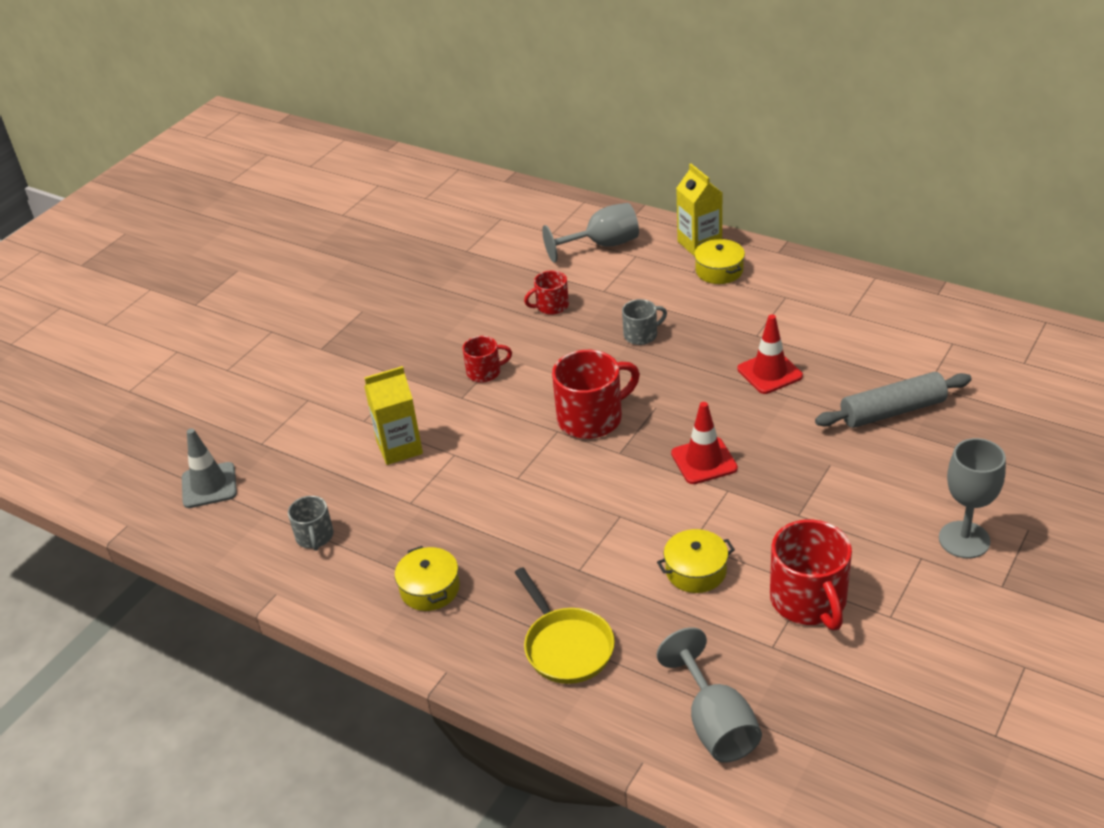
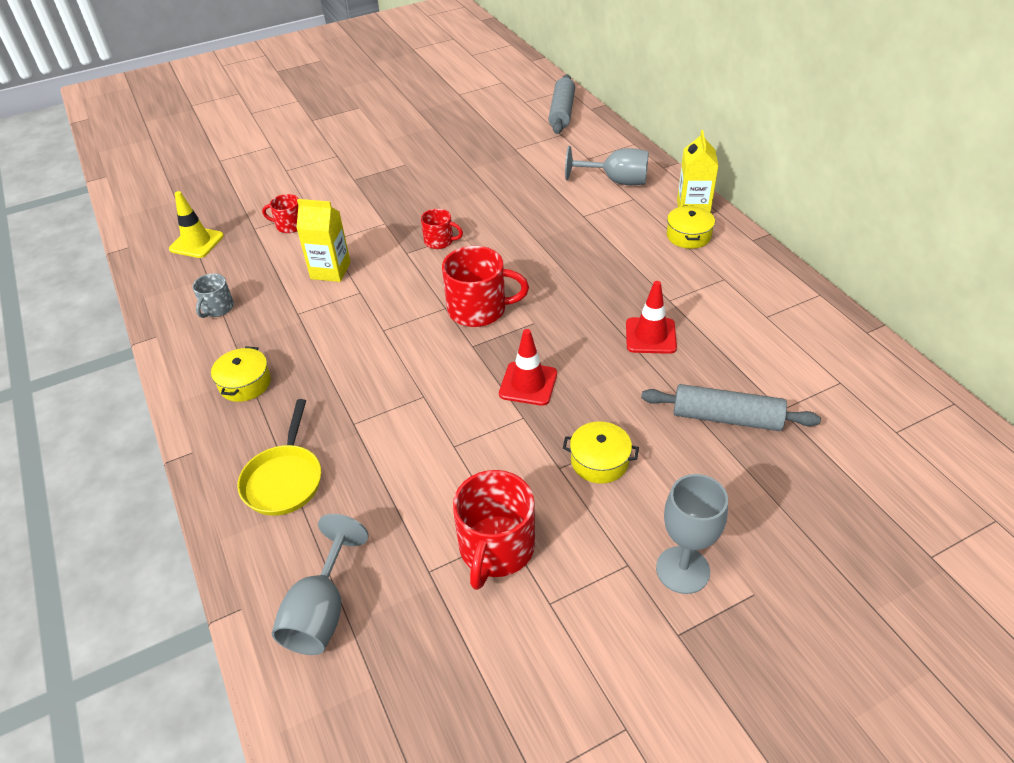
camera: 30 degrees right, 5 degrees up
grey traffic cone [182,428,237,508] -> yellow traffic cone [169,191,224,258]
red mug [524,271,569,315] -> red mug moved to [262,194,298,233]
grey mug [622,299,667,345] -> none
yellow pot [657,529,735,593] -> yellow pot moved to [563,421,639,484]
none -> grey rolling pin [549,75,575,134]

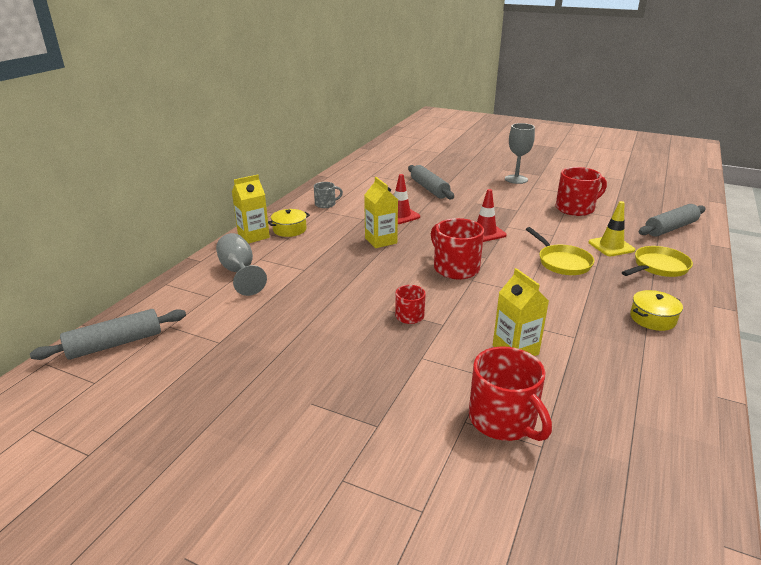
camera: 130 degrees left, 15 degrees down
yellow traffic cone [169,191,224,258] -> yellow traffic cone moved to [588,201,635,256]
grey mug [192,273,234,318] -> grey mug moved to [314,182,343,208]
red mug [262,194,298,233] -> red mug [469,347,552,441], size x1.81
grey goblet [272,514,369,655] -> grey rolling pin [639,204,706,236]
yellow pot [563,421,639,484] -> none
none -> yellow carton [364,177,398,248]
none -> yellow pan [526,227,595,275]

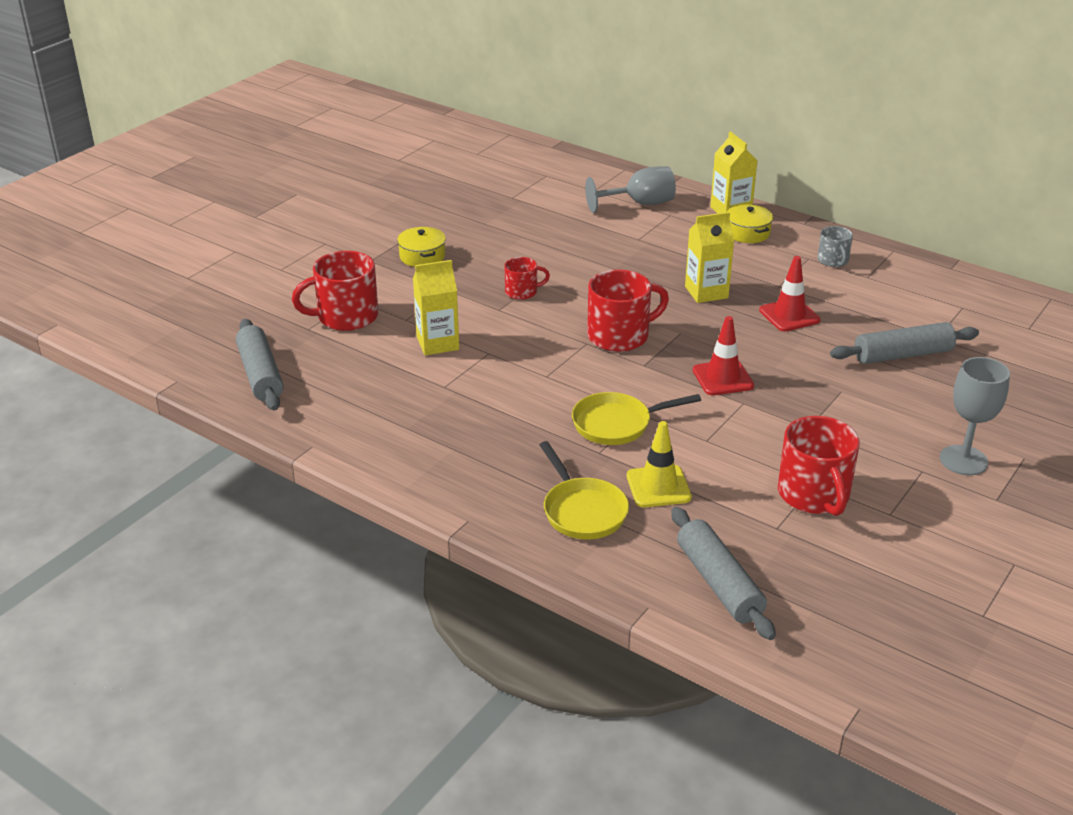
camera: 100 degrees right, 5 degrees up
grey rolling pin [30,309,186,360] -> grey rolling pin moved to [236,319,283,411]
yellow pot [630,290,683,331] -> yellow pot moved to [397,227,446,267]

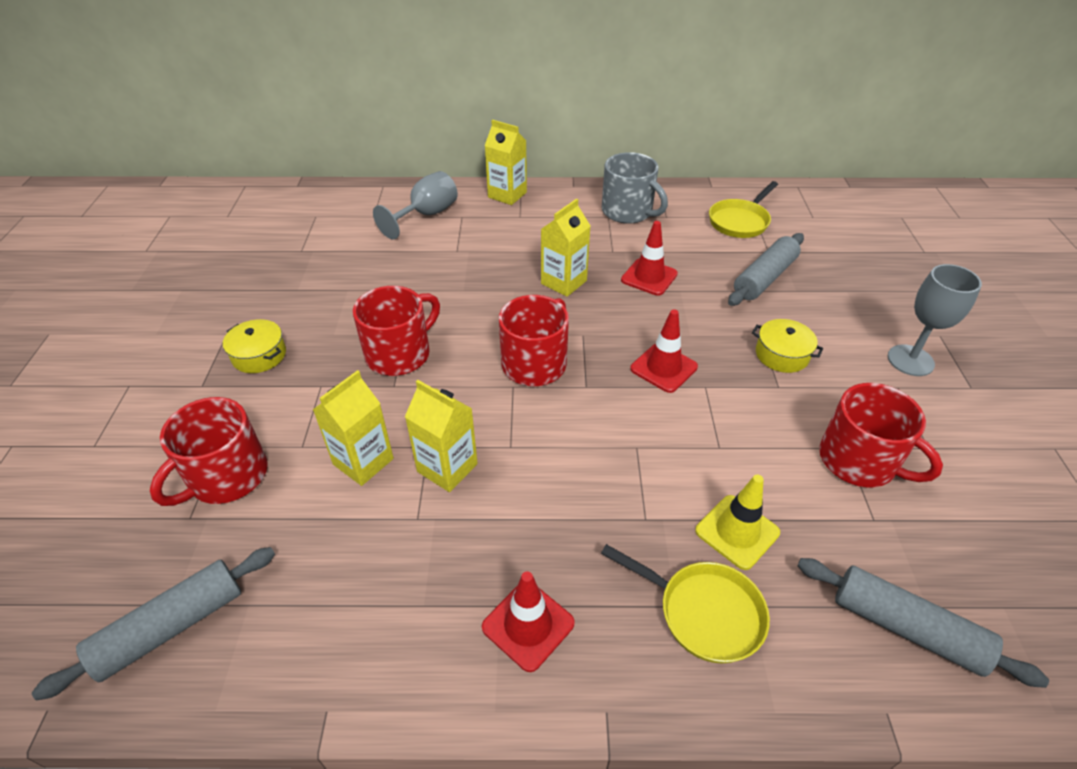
camera: 35 degrees left, 10 degrees up
grey rolling pin [236,319,283,411] -> grey rolling pin turned 75 degrees counterclockwise [32,547,275,701]
red mug [504,257,550,300] -> red mug [353,286,440,376], size x1.81
yellow pan [572,392,701,445] -> yellow pan moved to [709,181,778,238]
yellow pot [727,204,773,243] -> yellow pot moved to [752,319,823,373]
grey mug [818,226,853,267] -> grey mug [602,152,668,224], size x1.81
none -> yellow carton [405,380,478,492]
none -> red traffic cone [482,571,575,672]

